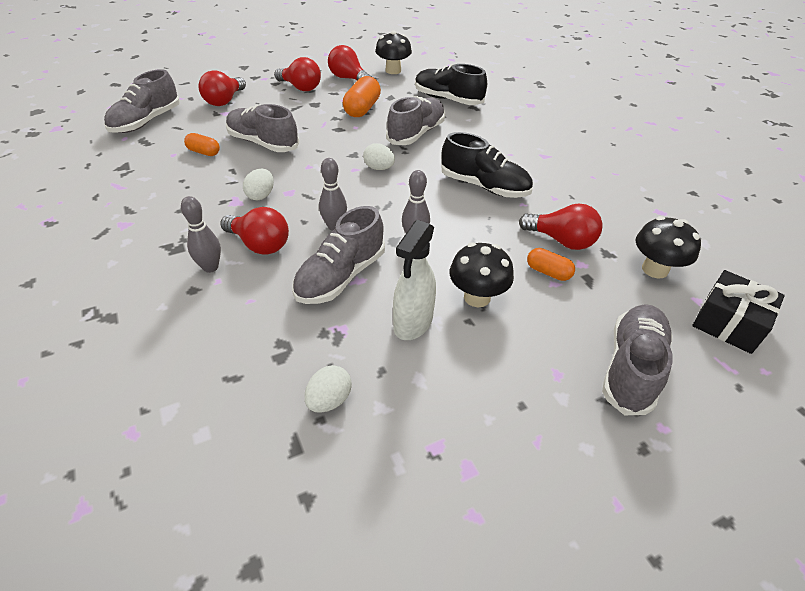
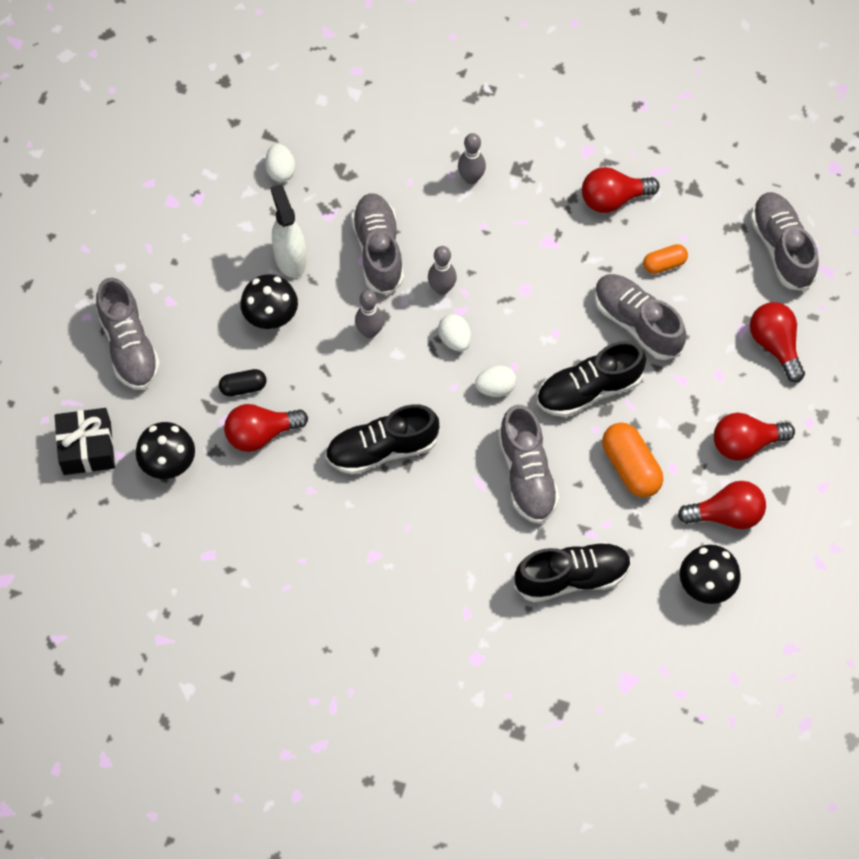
camera: 135 degrees right, 20 degrees up
red light bulb [220,207,289,255] -> red light bulb moved to [582,167,660,213]
grey shoe [226,104,299,152] -> grey shoe turned 120 degrees counterclockwise [595,274,686,360]
white egg [243,169,274,200] -> white egg moved to [438,314,471,351]
orange capsule [527,248,575,281] -> black capsule [219,369,266,396]
none -> black shoe [537,341,646,417]

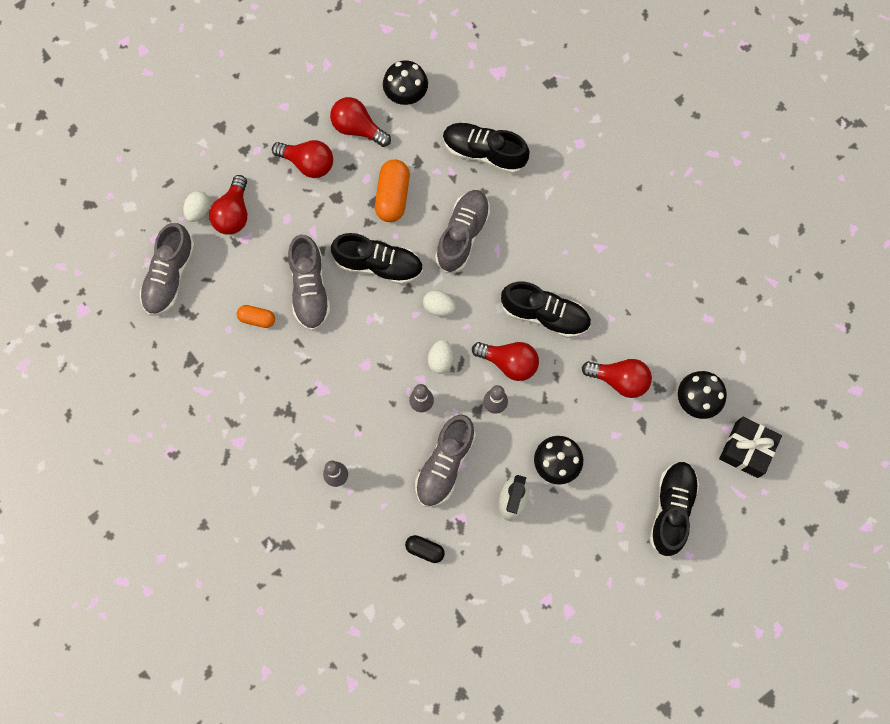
camera: 145 degrees left, 10 degrees up
grey shoe [96,278,160,390] -> black shoe [650,462,699,557]
black capsule [219,369,266,396] -> black capsule moved to [405,535,445,563]
white egg [265,144,295,182] -> white egg moved to [183,191,210,222]
red light bulb [582,167,660,213] -> red light bulb moved to [472,342,539,381]

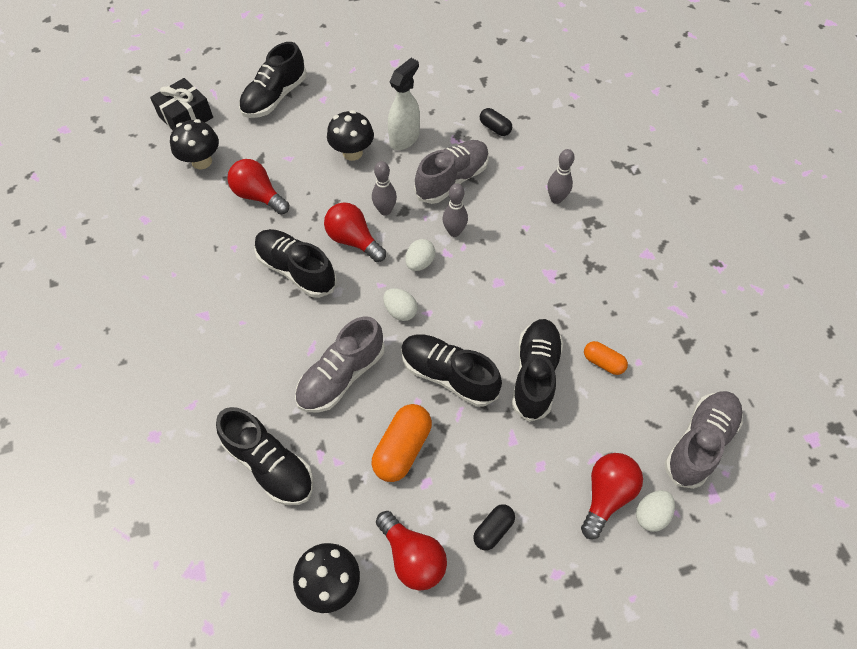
camera: 160 degrees left, 15 degrees down
red light bulb [272,140,333,178] -> black capsule [473,504,515,551]
grey shoe [288,234,330,331] -> black shoe [512,319,563,422]

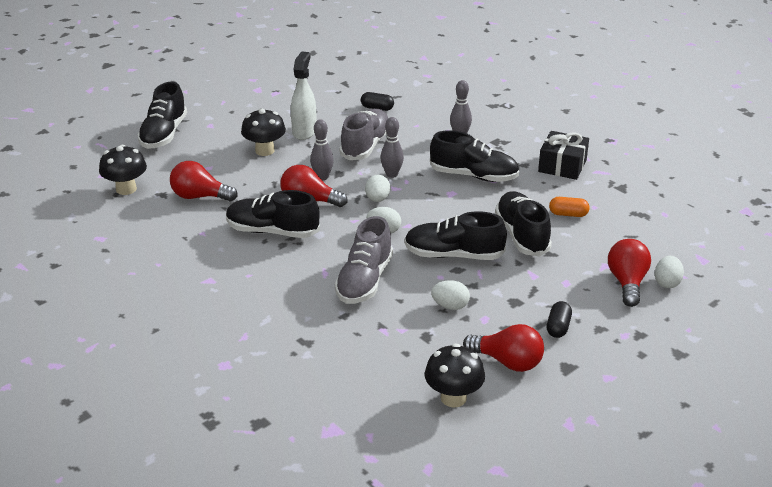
camera: 25 degrees left, 25 degrees down
black gift [150,78,213,130] -> black gift moved to [538,131,589,180]
black shoe [216,407,314,505] -> black shoe moved to [430,130,519,182]
orange capsule [372,404,432,482] -> white egg [431,280,470,310]
grey shoe [665,391,743,489] -> none

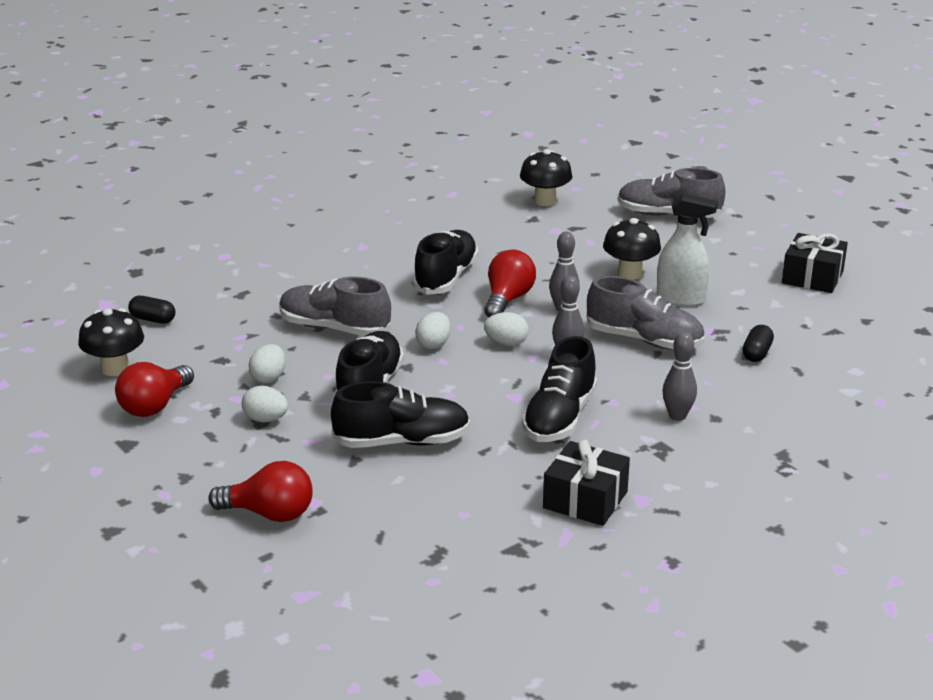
camera: 95 degrees right, 5 degrees down
black shoe [137,82,187,149] -> grey shoe [618,168,725,218]
red light bulb [170,161,238,201] -> none
black capsule [547,301,572,338] -> black capsule moved to [128,296,175,324]
orange capsule [549,197,590,217] -> none
white egg [654,256,684,288] -> white egg moved to [242,386,288,422]
none -> black gift [782,233,848,293]

